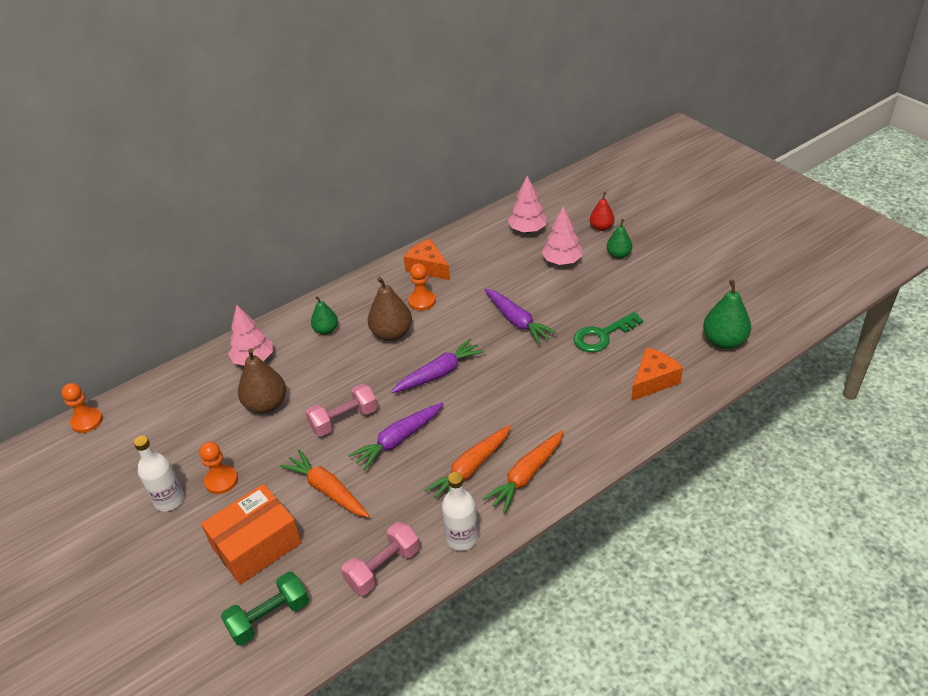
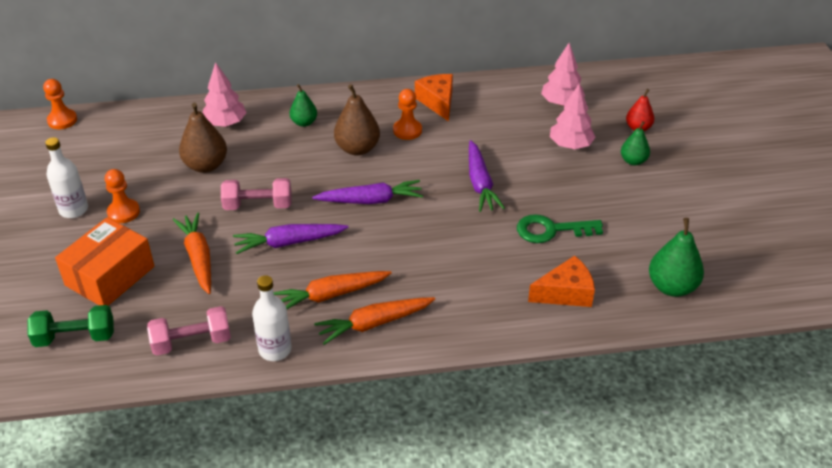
camera: 25 degrees right, 0 degrees up
orange box [201,484,302,585] -> orange box turned 45 degrees counterclockwise [55,217,155,306]

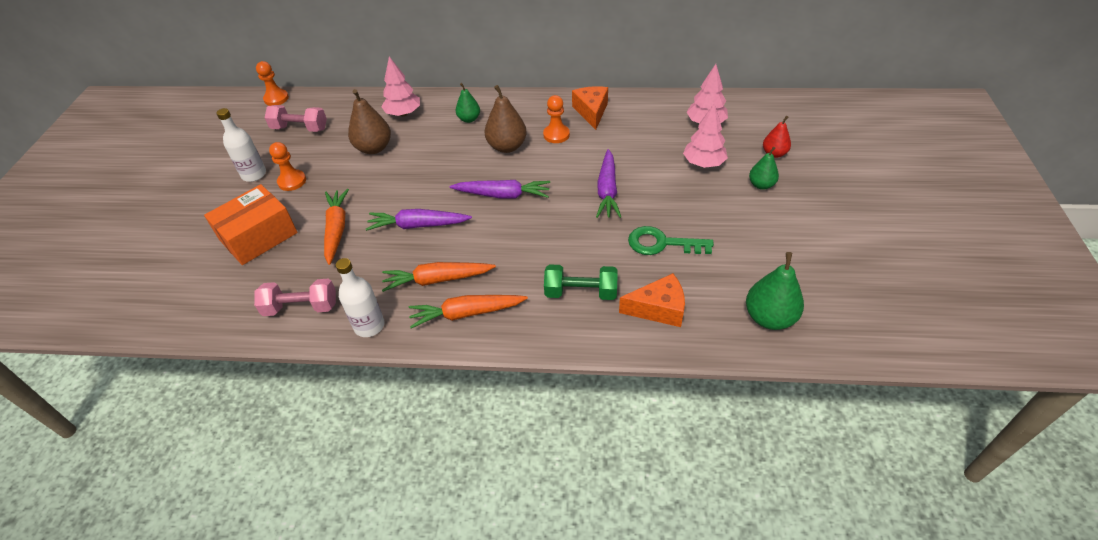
camera: 15 degrees right, 5 degrees up
green dumbbell [27,305,114,347] -> green dumbbell moved to [544,264,618,300]
pink dumbbell [221,178,292,210] -> pink dumbbell moved to [265,105,327,132]

